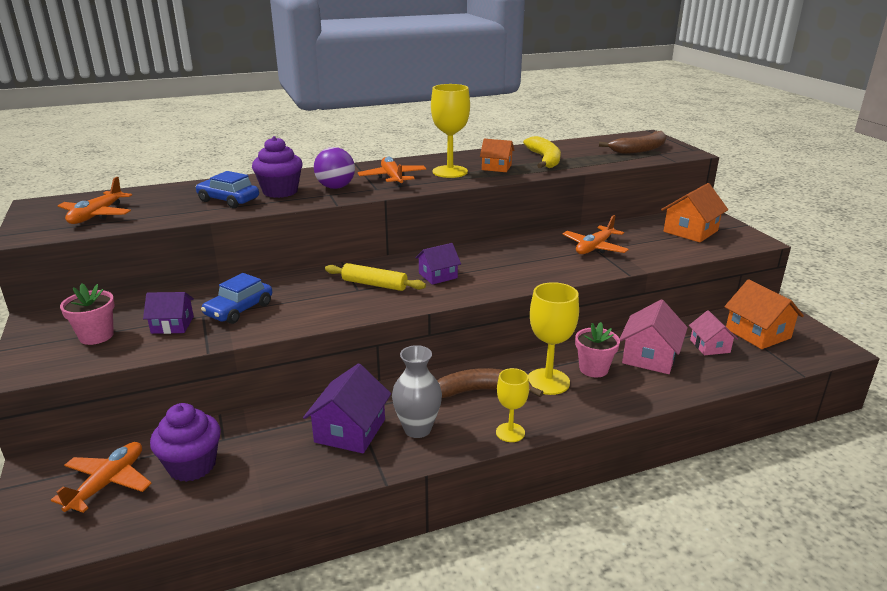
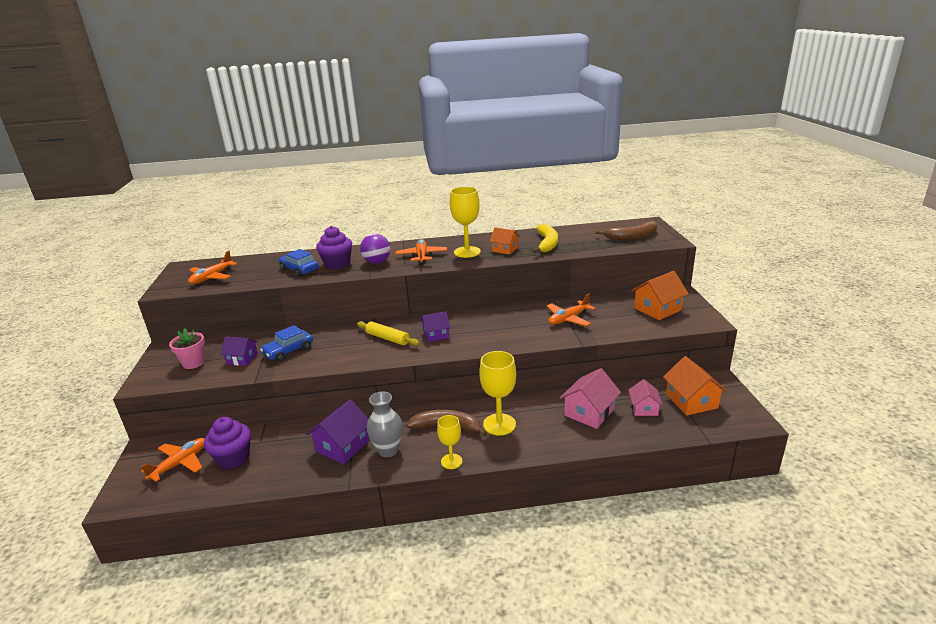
camera: 15 degrees right, 0 degrees up
pink flower pot [575,322,620,377] -> none

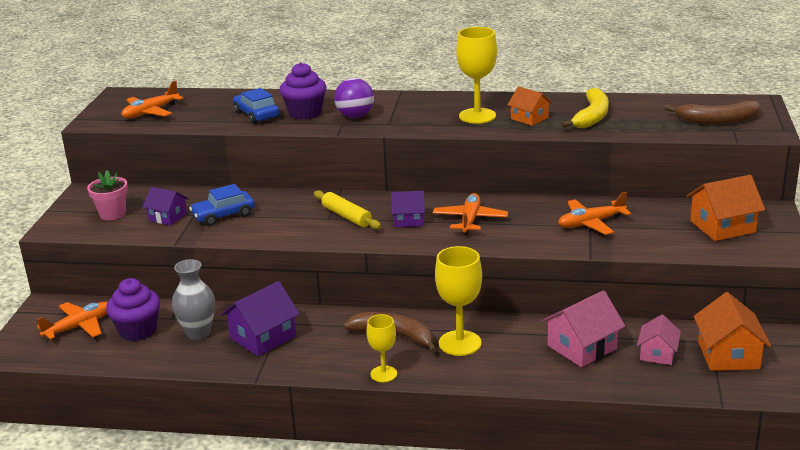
camera: 15 degrees right, 0 degrees up
grey vase [367,392,403,457] -> grey vase moved to [172,259,215,340]
orange plane [396,239,447,265] -> orange plane moved to [433,193,508,235]

